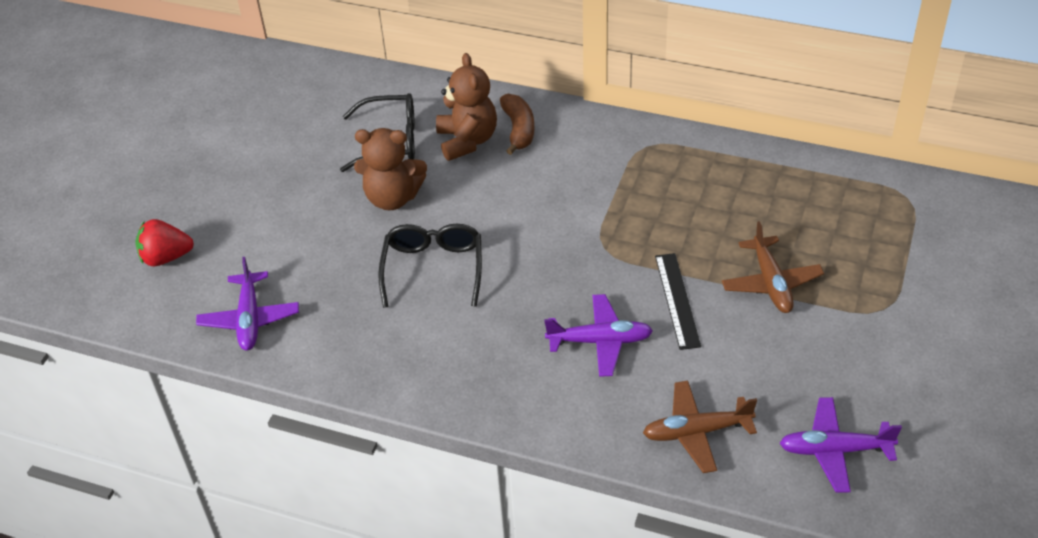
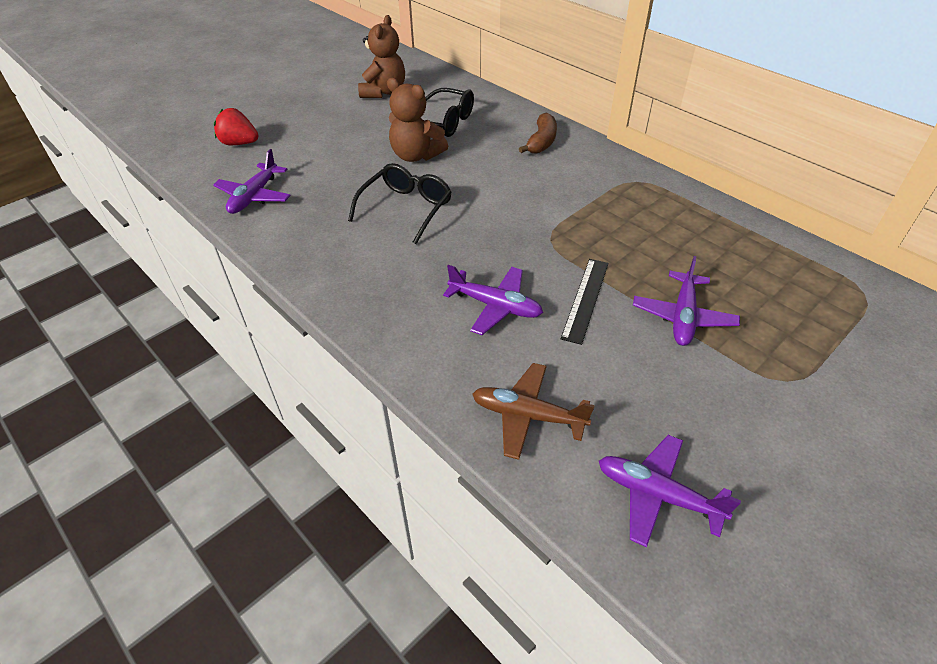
camera: 25 degrees right, 0 degrees up
brown teddy bear [436,53,497,161] -> brown teddy bear moved to [358,15,405,98]
brown plane [722,221,824,313] -> purple plane [633,256,740,346]

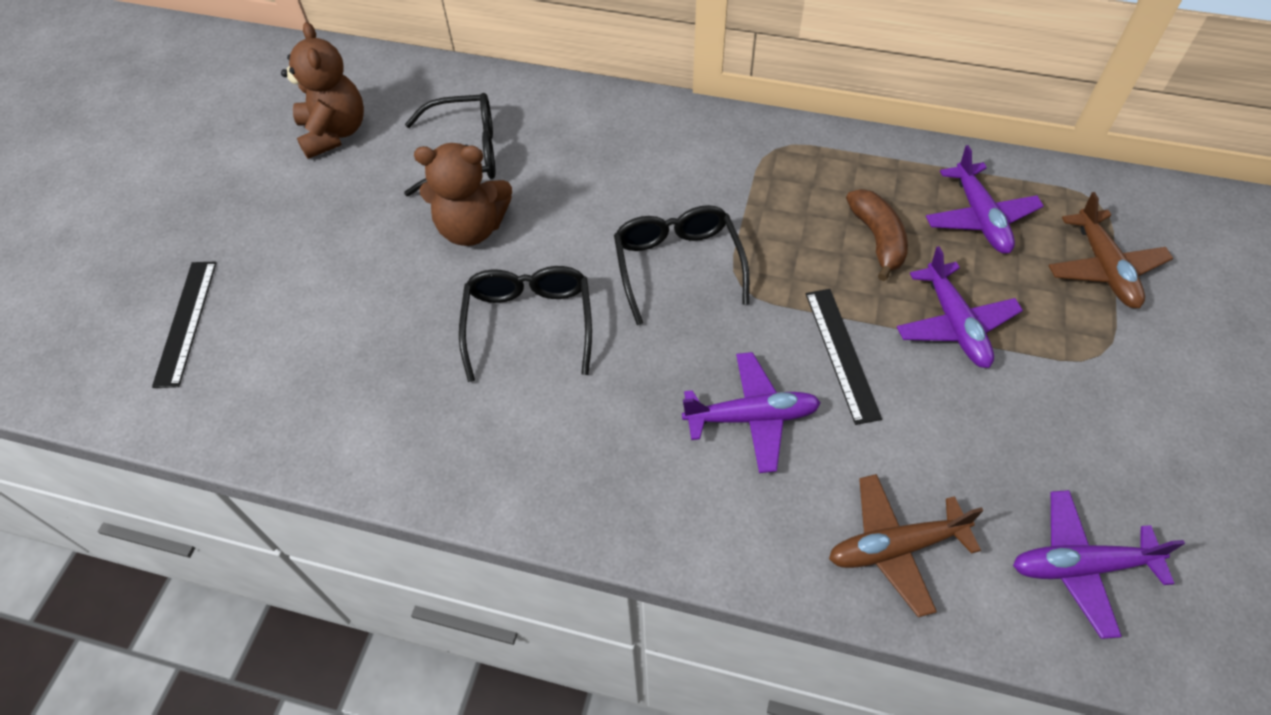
camera: 30 degrees left, 10 degrees up
purple plane [213,149,291,214] -> purple plane moved to [926,145,1044,254]
red strawberry [214,108,259,145] -> black ruler [152,262,217,388]
brown banana [519,113,557,154] -> brown banana moved to [846,189,908,281]
none -> black glasses [614,205,750,325]
none -> brown plane [1048,192,1173,308]

